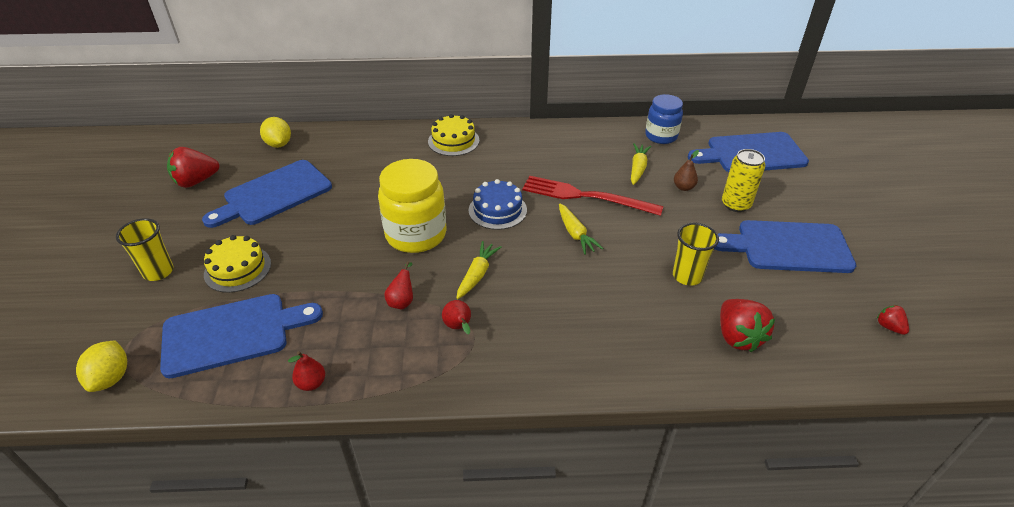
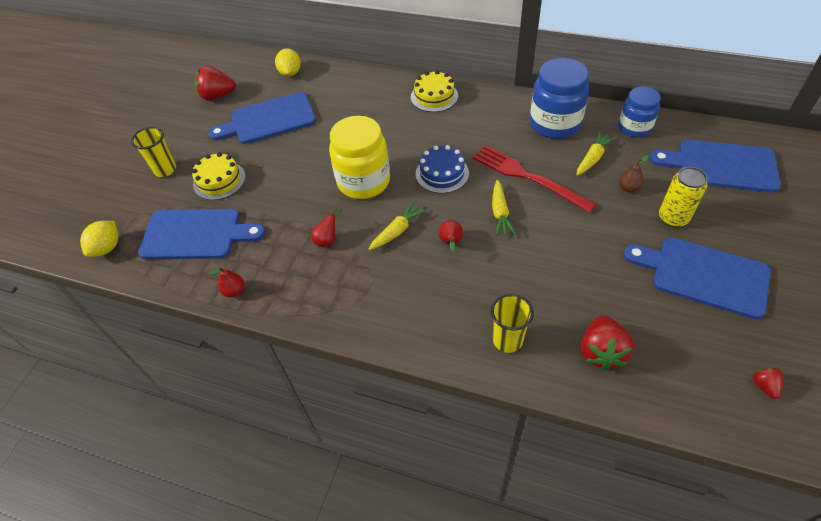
camera: 25 degrees right, 10 degrees up
red pear [442,300,471,334] -> red pear moved to [439,220,463,252]
yellow cup [673,223,719,286] -> yellow cup moved to [491,294,534,353]
none -> blue jar [530,58,589,139]

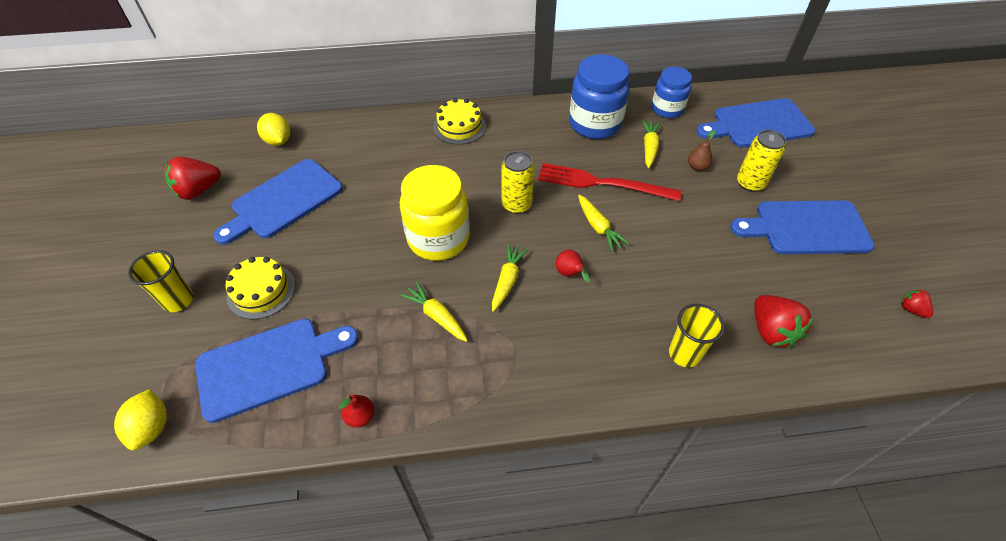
camera: 30 degrees left, 0 degrees up
red pear [311,208,342,248] -> yellow carrot [400,282,468,342]
blue cake [416,145,469,193] -> yellow can [501,151,534,214]

